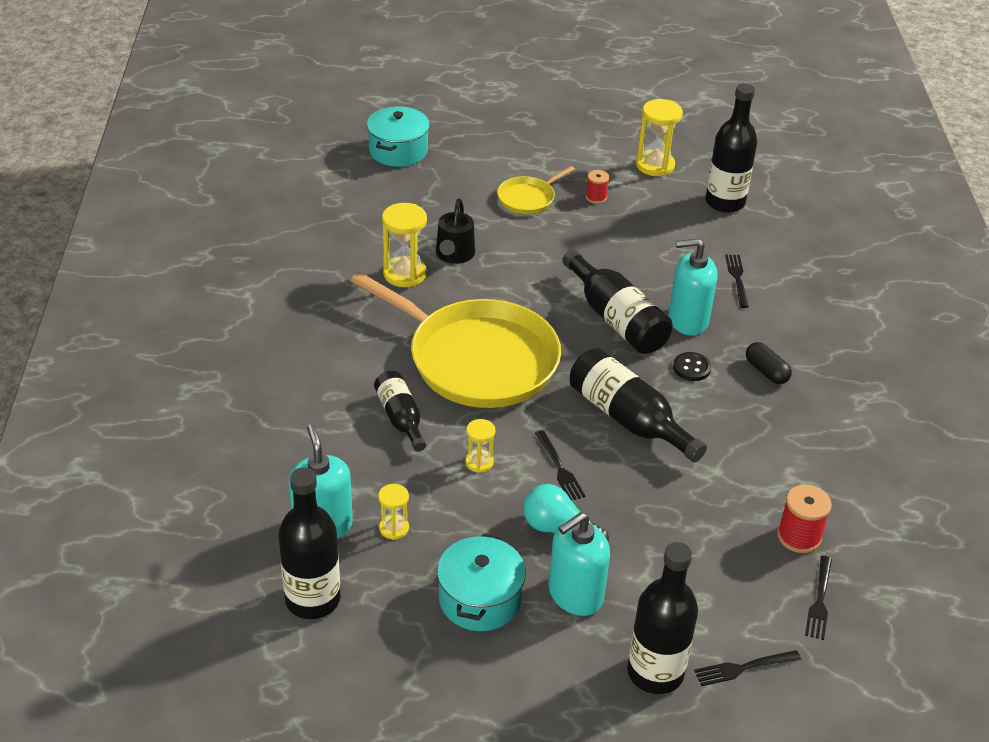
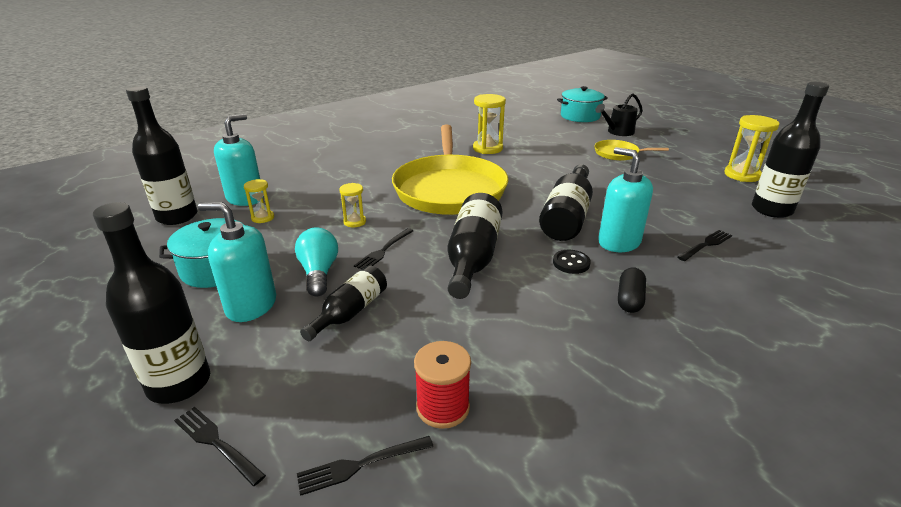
camera: 55 degrees right, 10 degrees down
black bottle [374,371,426,452] -> black bottle moved to [300,265,387,341]
black watering can [436,199,475,264] -> black watering can moved to [595,94,643,136]
red spool [586,170,609,204] -> none

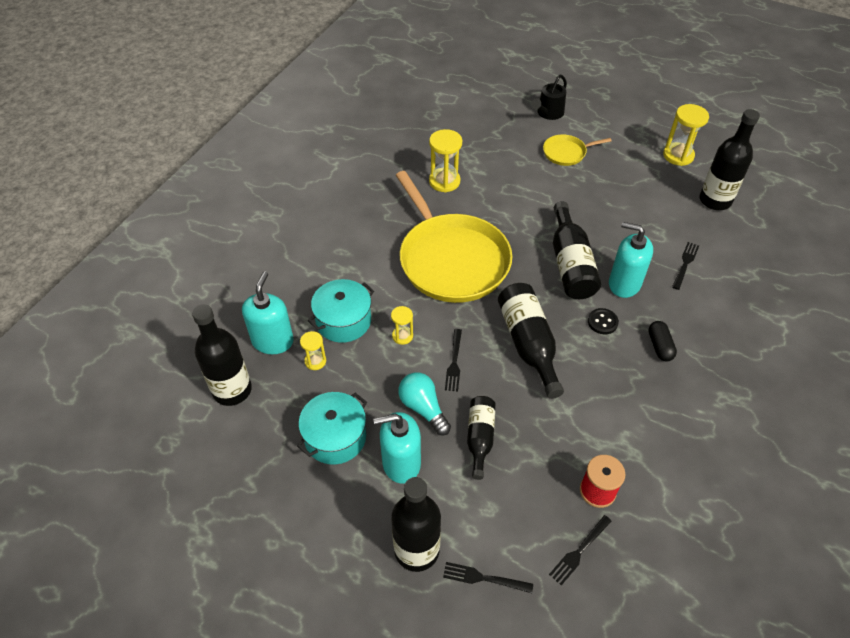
camera: 25 degrees left, 20 degrees up
turquoise pot [557,86,608,122] -> turquoise pot moved to [308,279,374,343]

